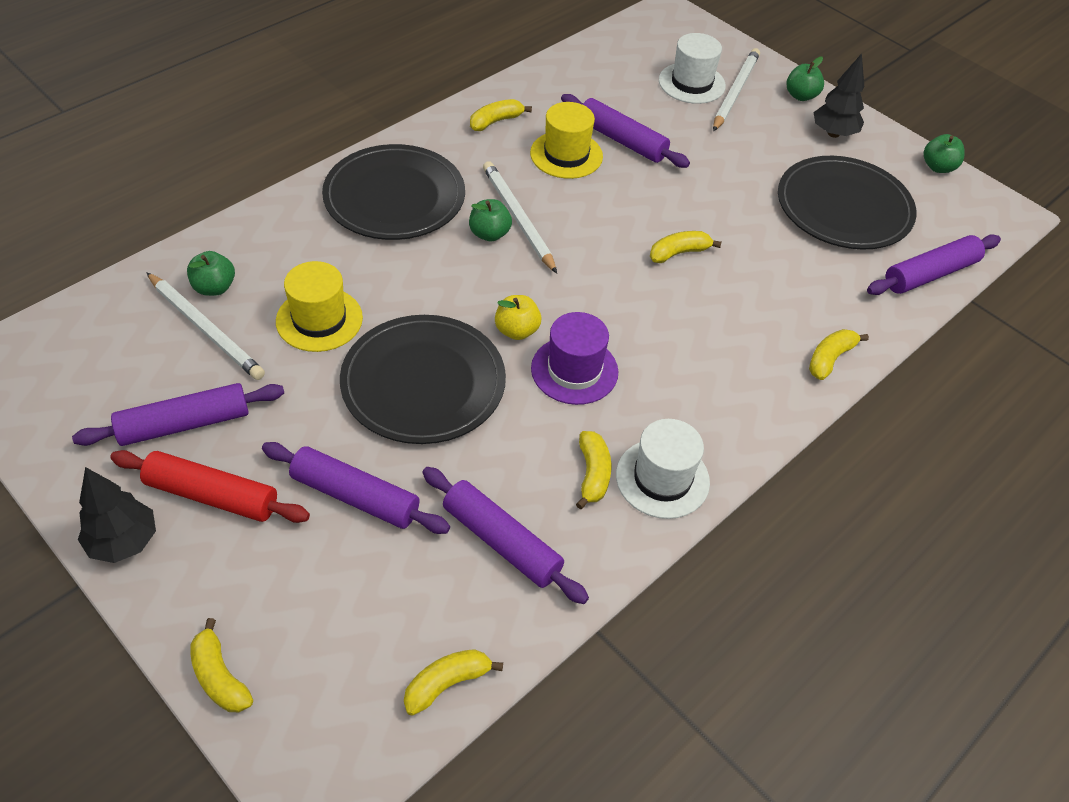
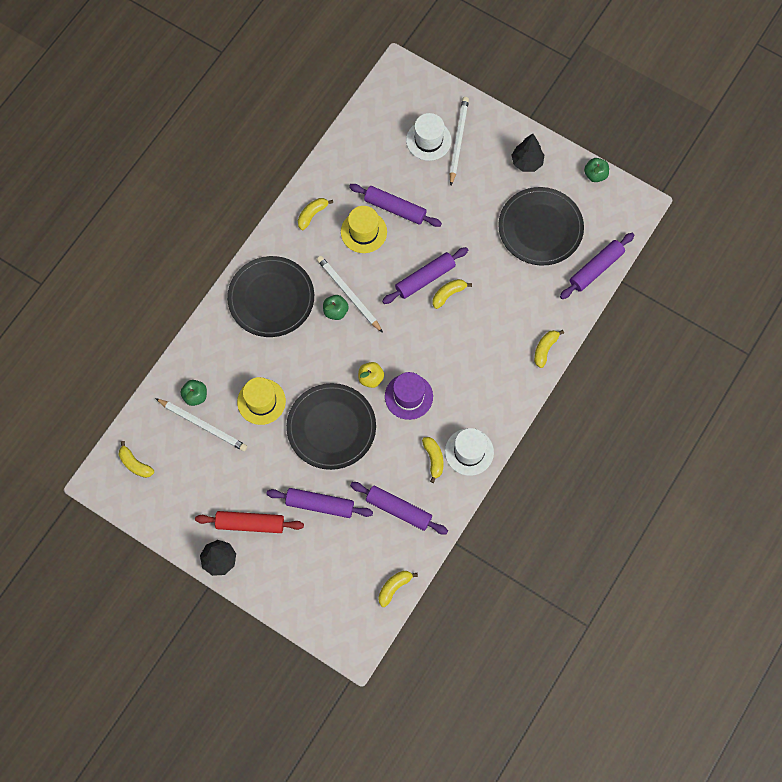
camera: 10 degrees left, 20 degrees up
purple rolling pin [72,383,284,446] -> purple rolling pin moved to [382,247,468,304]
yellow banana [190,618,253,712] -> yellow banana moved to [119,441,154,478]
green apple [786,57,824,101] -> none

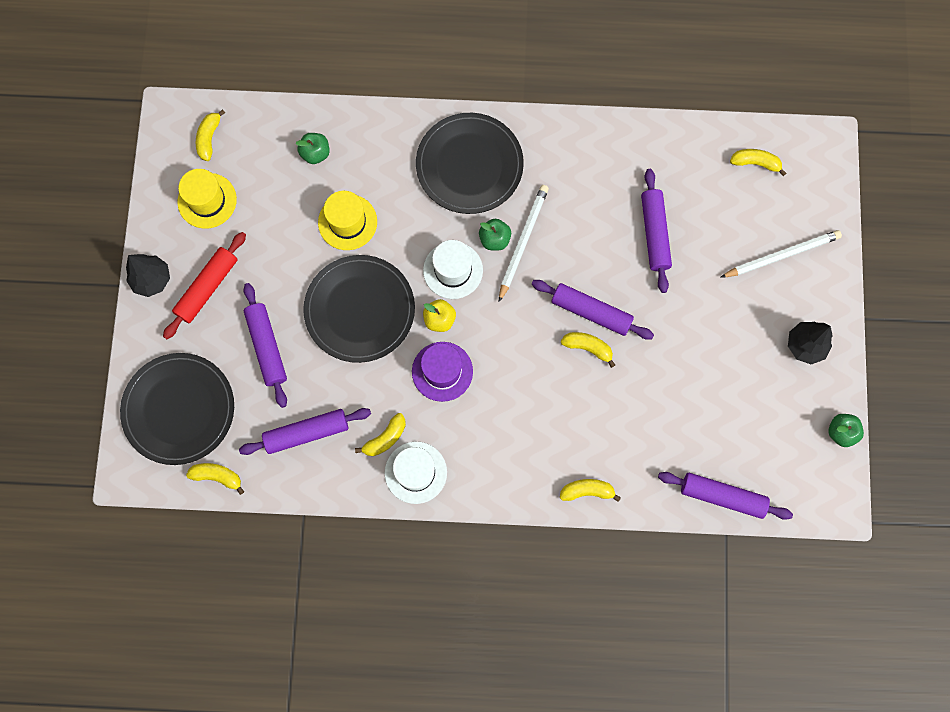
camera: 60 degrees right, 5 degrees up
white pencil [155,398,247,451] -> none
red rolling pin [195,511,304,533] -> red rolling pin turned 60 degrees clockwise [163,232,246,339]
yellow banana [298,198,333,230] -> yellow banana moved to [730,149,786,176]
yellow hat [341,206,387,253] -> yellow hat moved to [177,169,237,229]
purple rolling pin [350,482,448,535] -> purple rolling pin turned 75 degrees clockwise [239,408,371,455]
white hat [406,113,452,161] -> white hat moved to [423,240,483,299]
black plate [498,187,584,266] -> black plate moved to [120,353,234,465]

